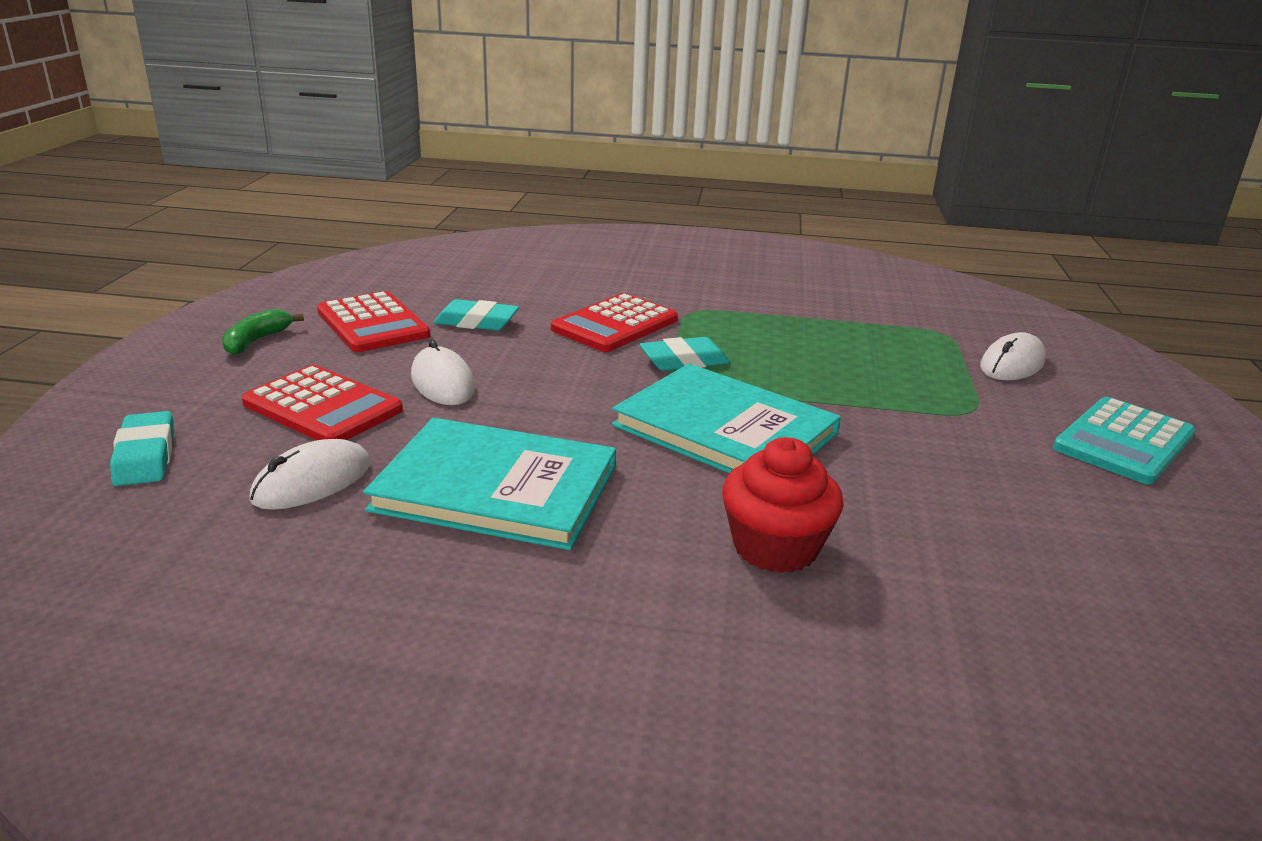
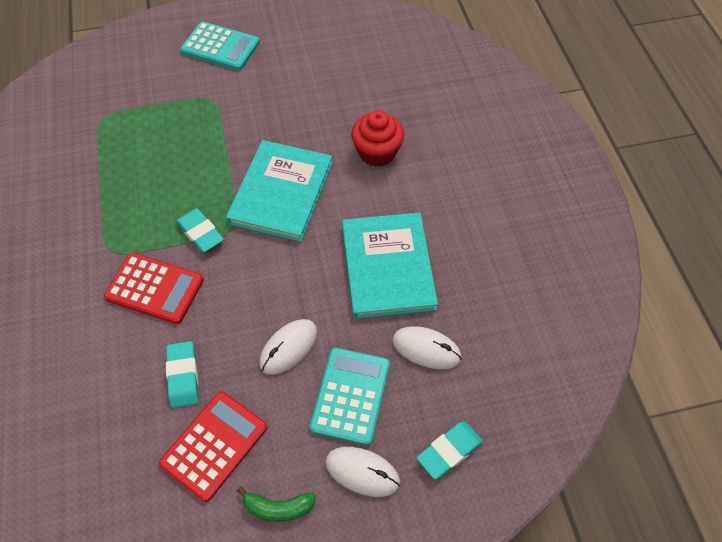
camera: 110 degrees left, 30 degrees up
red calculator [242,365,403,440] -> turquoise calculator [310,348,390,446]
white mouse [980,332,1046,380] -> white mouse moved to [325,447,400,497]

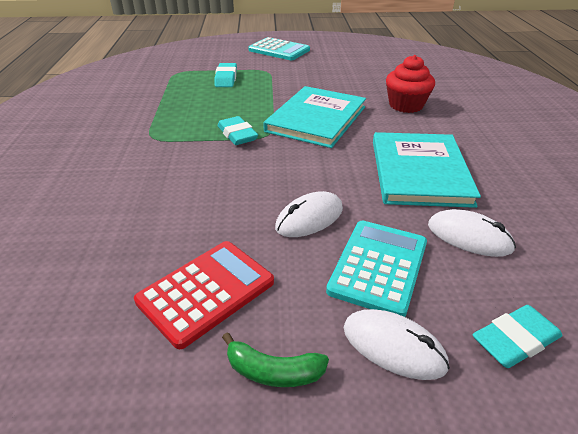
camera: 10 degrees right, 20 degrees down
red calculator [104,253,204,324] -> none
turquoise eraser [166,341,199,408] -> turquoise eraser moved to [214,63,237,87]

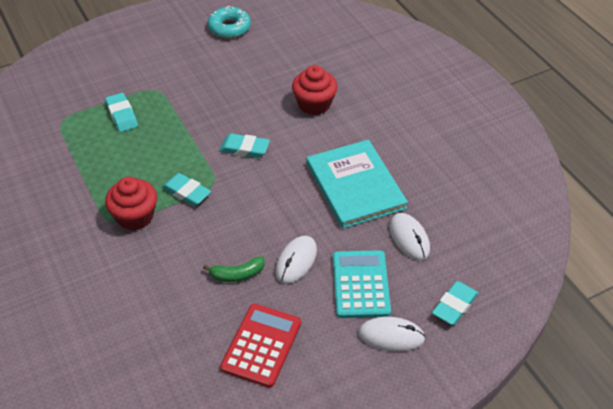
camera: 25 degrees left, 10 degrees up
green banana [222,332,329,387] -> green banana moved to [203,256,265,282]
turquoise calculator [248,37,310,60] -> none
turquoise book [263,86,366,148] -> turquoise eraser [219,134,270,158]
white mouse [428,209,516,257] -> white mouse turned 60 degrees clockwise [389,213,430,260]
none -> red cupcake [105,177,157,230]
none -> turquoise donut [208,6,251,38]

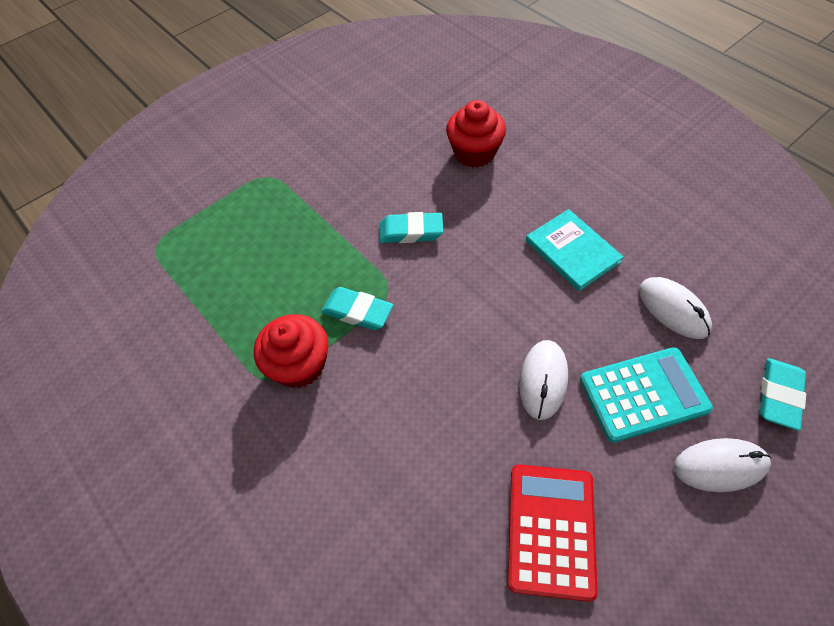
camera: 10 degrees left, 10 degrees up
turquoise eraser [105,93,138,132] -> none
green banana [203,256,265,282] -> none
turquoise donut [208,6,251,38] -> none
turquoise book [307,140,408,229] -> turquoise book [526,209,624,291], size x0.63
turquoise calculator [333,250,391,318] -> turquoise calculator turned 90 degrees clockwise [580,347,713,443]

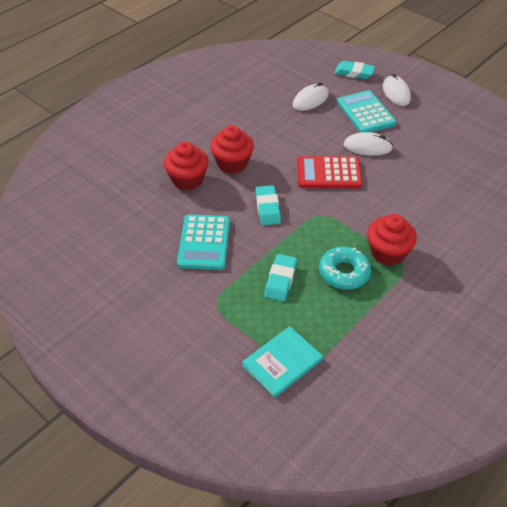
camera: 100 degrees left, 10 degrees down
turquoise eraser [321,287,393,330] -> turquoise eraser moved to [264,254,297,301]
red calculator [508,465,598,602] -> red calculator moved to [297,156,362,188]
turquoise book [526,209,624,291] -> turquoise book moved to [242,326,323,398]
none -> turquoise calculator [177,214,230,270]
none -> red cupcake [210,126,254,174]
none -> turquoise donut [319,247,371,290]

